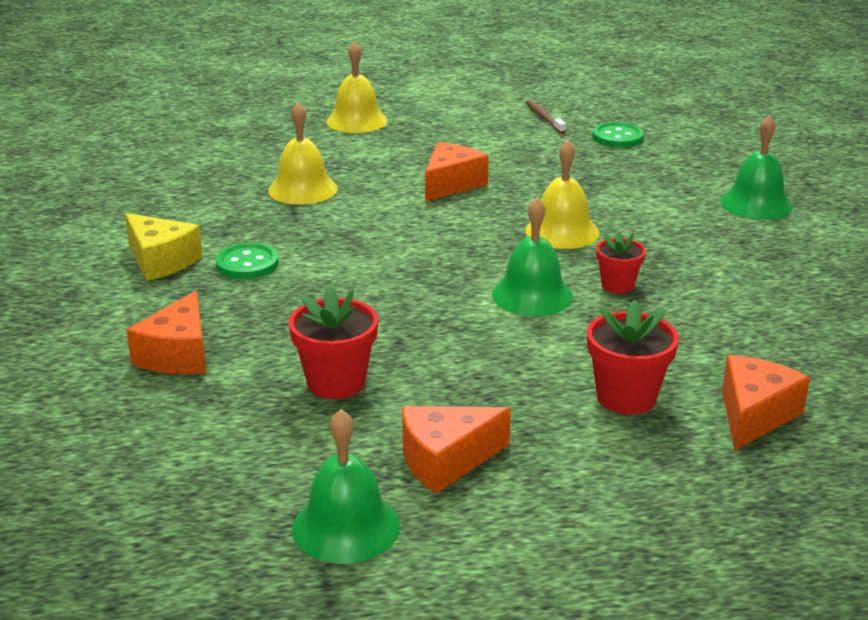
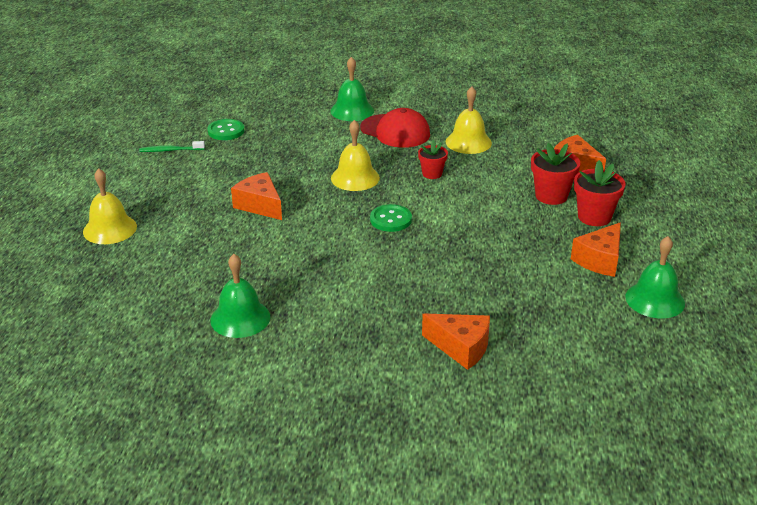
camera: 75 degrees left, 5 degrees up
yellow cheese [125,213,202,281] -> none
green button [216,243,279,279] -> green button moved to [370,204,412,232]
yellow bell [268,102,338,205] -> yellow bell moved to [446,87,492,154]
red flower pot [289,286,378,399] -> red flower pot moved to [574,160,626,226]
orange cheese [402,406,511,494] -> orange cheese turned 45 degrees clockwise [571,222,621,277]
green bell [492,197,573,316] -> green bell moved to [210,254,270,338]
brown toothbrush [525,100,566,134] -> green toothbrush [139,141,205,152]
none -> red cap [360,108,430,148]

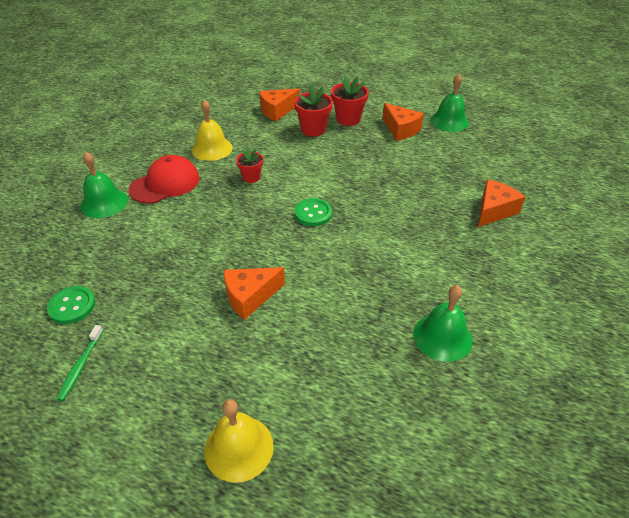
camera: 75 degrees left, 10 degrees up
yellow bell [331,120,380,191] -> none

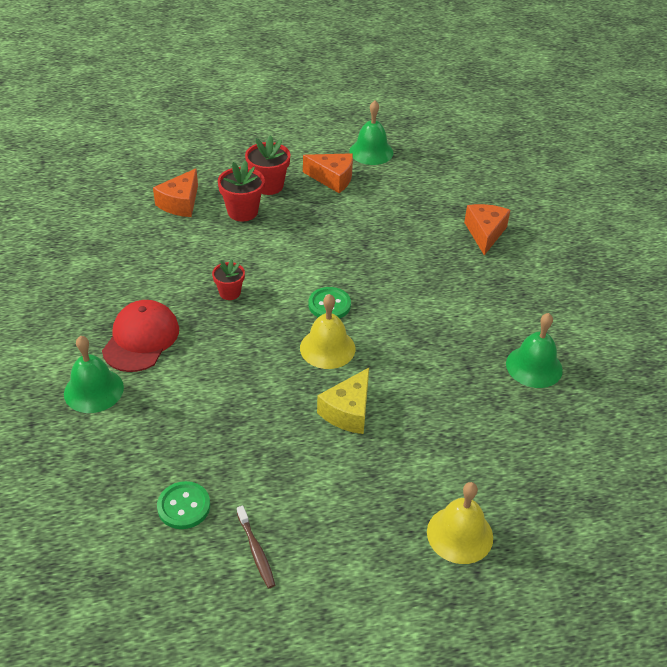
camera: 35 degrees left, 0 degrees up
green toothbrush [57,325,103,401] -> brown toothbrush [237,506,275,588]
yellow bell [192,100,233,161] -> yellow bell moved to [300,294,355,369]
orange cheese [224,267,285,320] -> yellow cheese [317,368,369,434]

